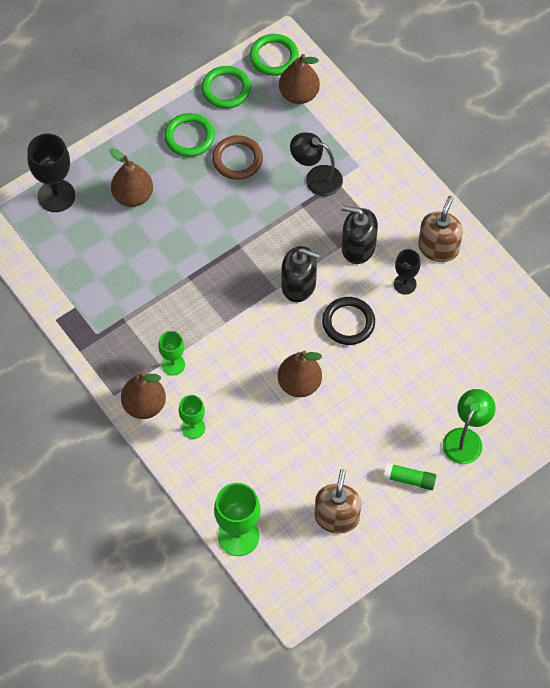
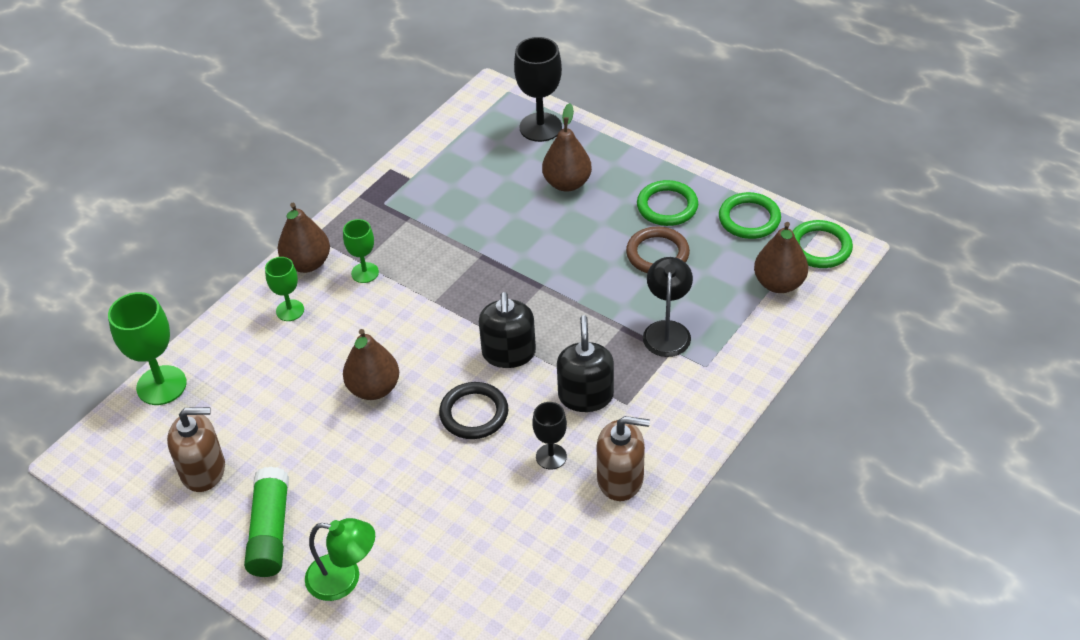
camera: 75 degrees right, 15 degrees down
green glue stick [384,463,436,490] -> green glue stick [244,467,289,577], size x1.62

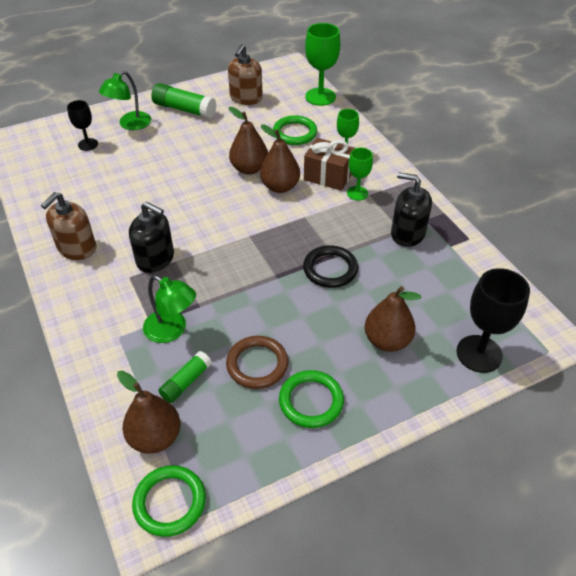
camera: 115 degrees right, 0 degrees up
brown pear [278,203,330,273] -> brown pear moved to [260,124,300,193]
black ring [439,382,508,439] -> black ring moved to [303,245,358,288]
black soap dispenser [479,292,536,368] -> black soap dispenser moved to [391,172,432,247]
black goblet [532,402,567,469] -> black goblet moved to [67,100,98,151]
black lamp [643,257,693,357] -> green lamp [143,275,196,343]
green ring [719,192,781,239] -> green ring moved to [273,115,317,145]
none -> green glue stick [158,351,212,403]
none -> brown gift [304,138,355,191]

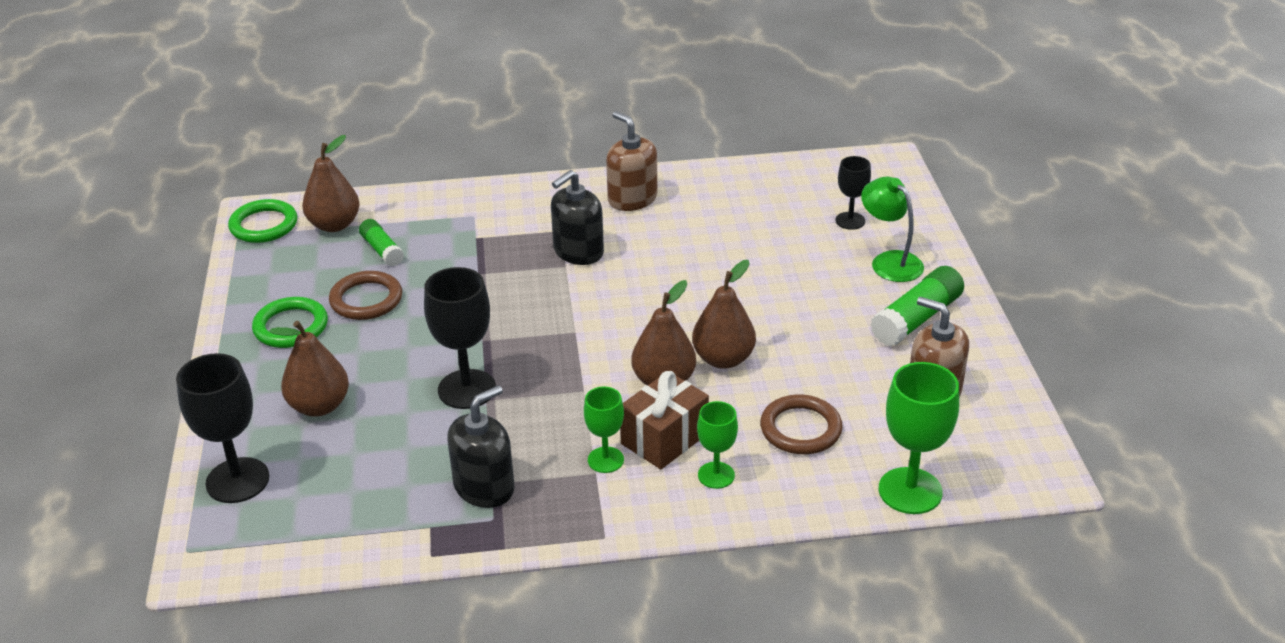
camera: 110 degrees right, 10 degrees down
green lamp [143,275,196,343] -> none
green ring [273,115,317,145] -> brown ring [760,394,843,454]
black ring [303,245,358,288] -> black goblet [424,267,496,409]

